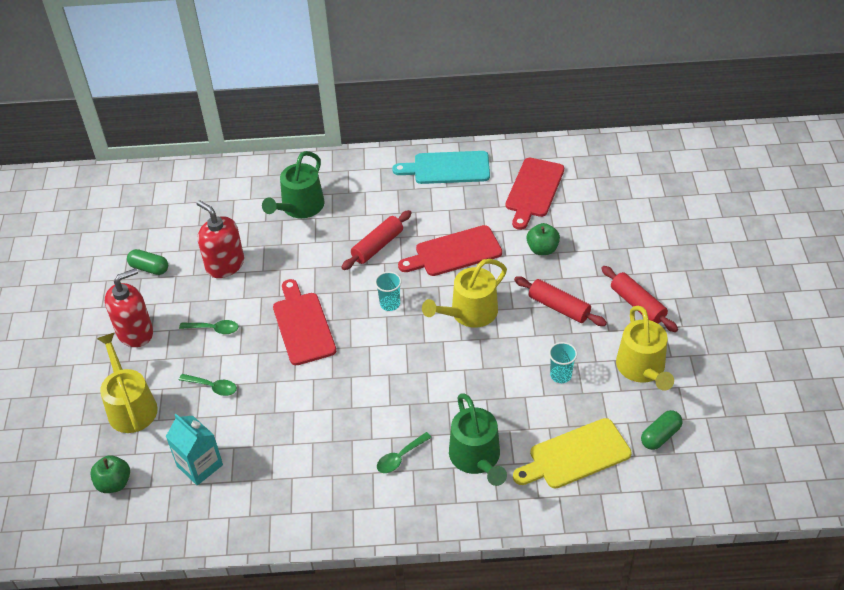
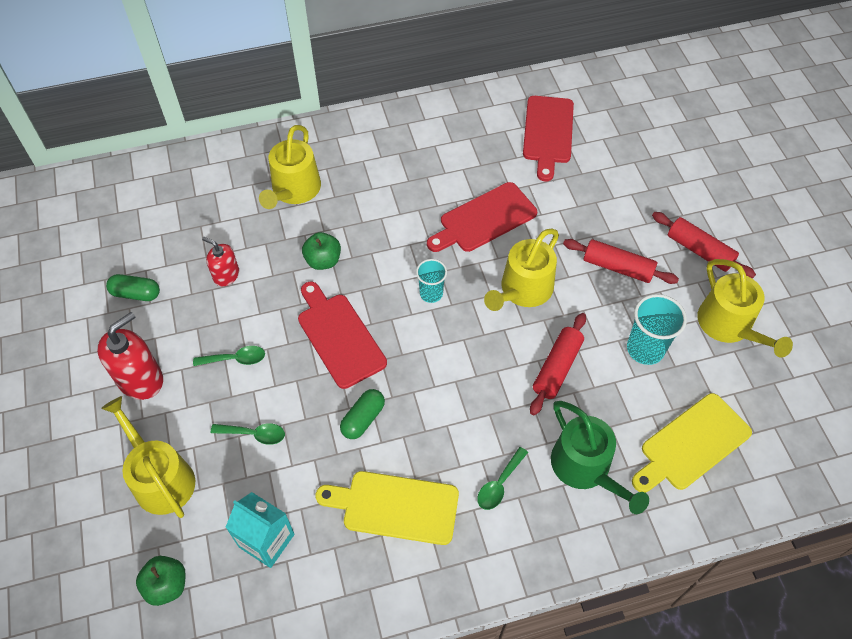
camera: 15 degrees left, 10 degrees up
red soap dispenser [196,200,244,278] -> red soap dispenser [202,237,239,286], size x0.60
green watering can [262,151,324,218] -> yellow watering can [259,125,321,209]
red rolling pin [341,210,412,270] -> red rolling pin moved to [530,313,586,415]
turquoise cutting board [392,151,490,184] -> none
green apple [527,223,560,255] -> green apple moved to [302,232,341,270]
turquoise cup [549,342,577,383] -> turquoise cup [627,294,687,365], size x1.57
green capsule [641,410,683,450] -> green capsule moved to [340,389,385,439]
none -> yellow cutting board [315,471,459,545]

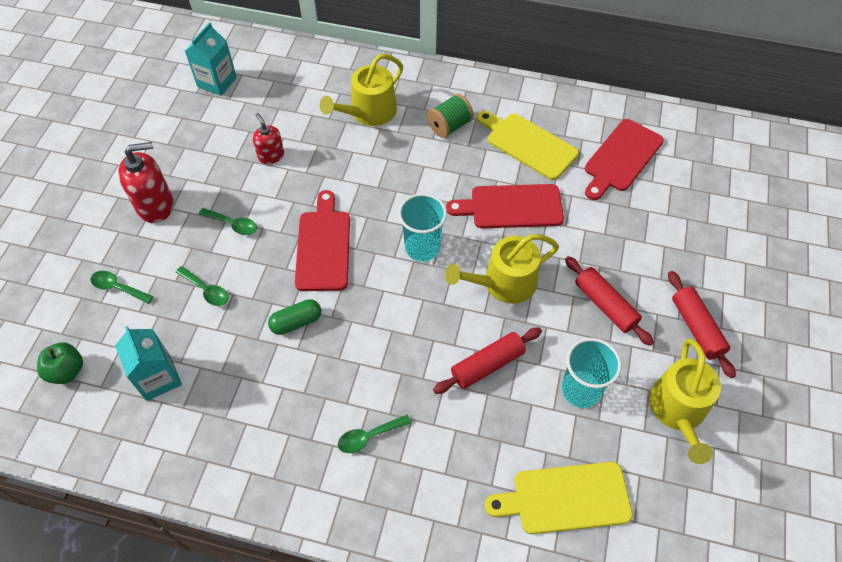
camera: 30 degrees right, 0 degrees up
yellow watering can [101,396,195,518] -> green spoon [91,271,154,304]
green capsule [106,274,160,301] -> none
green apple [302,232,341,270] -> none
yellow cutting board [315,471,459,545] -> yellow cutting board moved to [477,111,579,180]
turquoise cup [416,259,447,303] -> turquoise cup [398,193,447,262], size x1.57
green watering can [551,401,649,514] -> none
none -> turquoise carton [185,22,237,96]
none -> green spool [427,94,474,138]

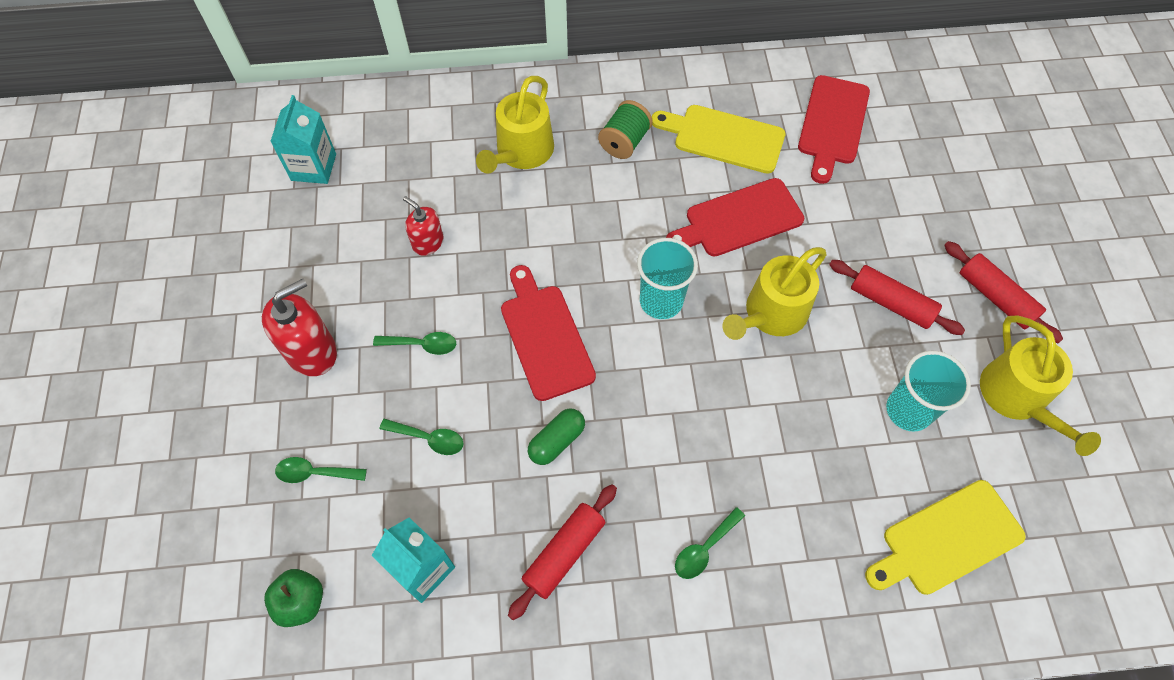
camera: 20 degrees left, 5 degrees up
red rolling pin [433,328,542,394] -> red rolling pin moved to [508,484,617,620]

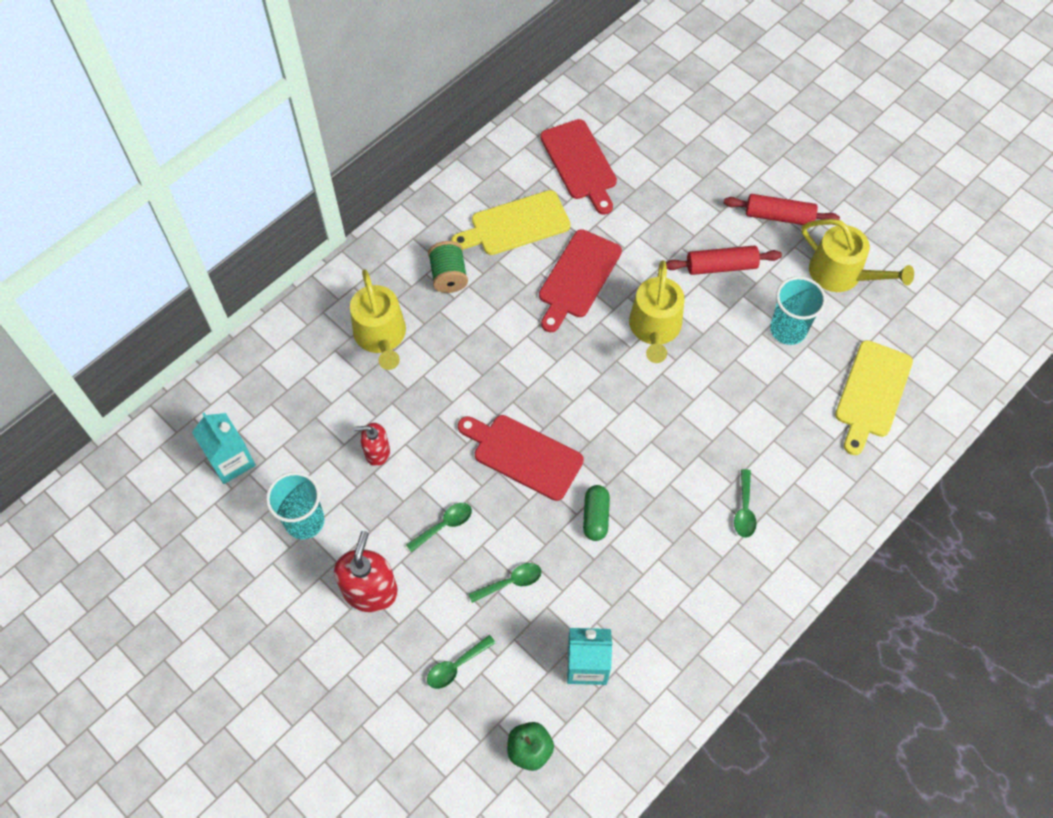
camera: 40 degrees left, 0 degrees up
red rolling pin [508,484,617,620] -> none
turquoise cup [637,238,698,319] -> turquoise cup moved to [266,472,325,539]

